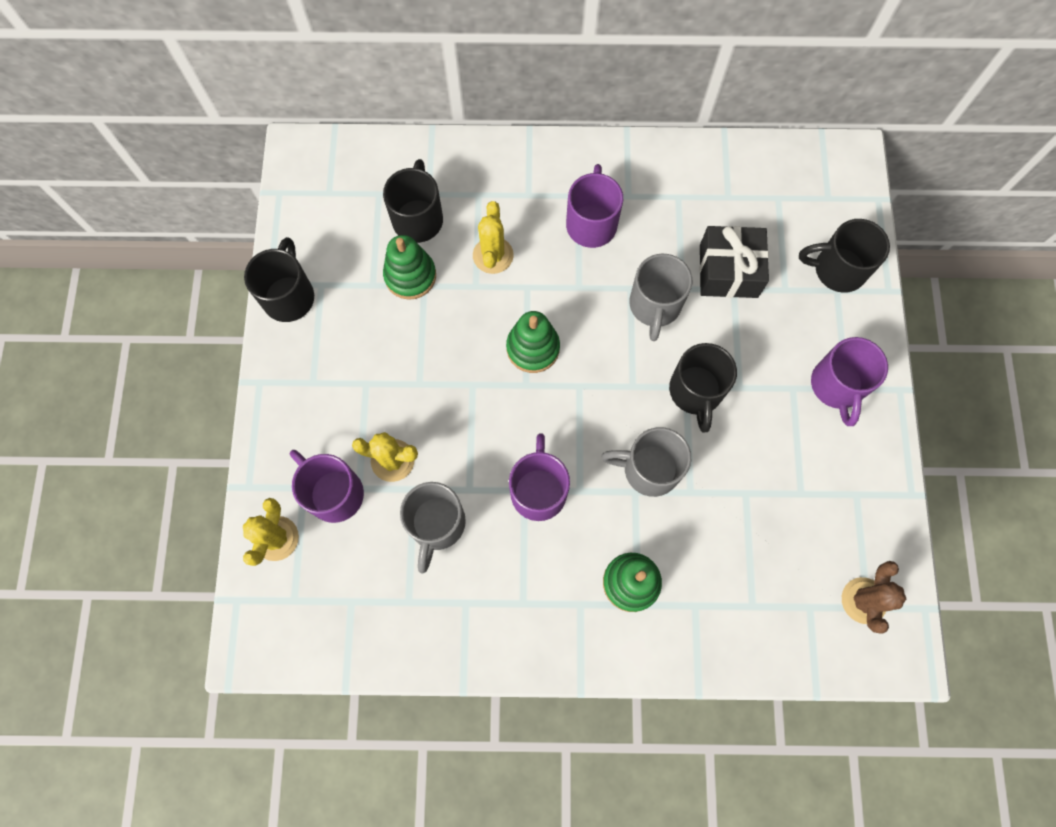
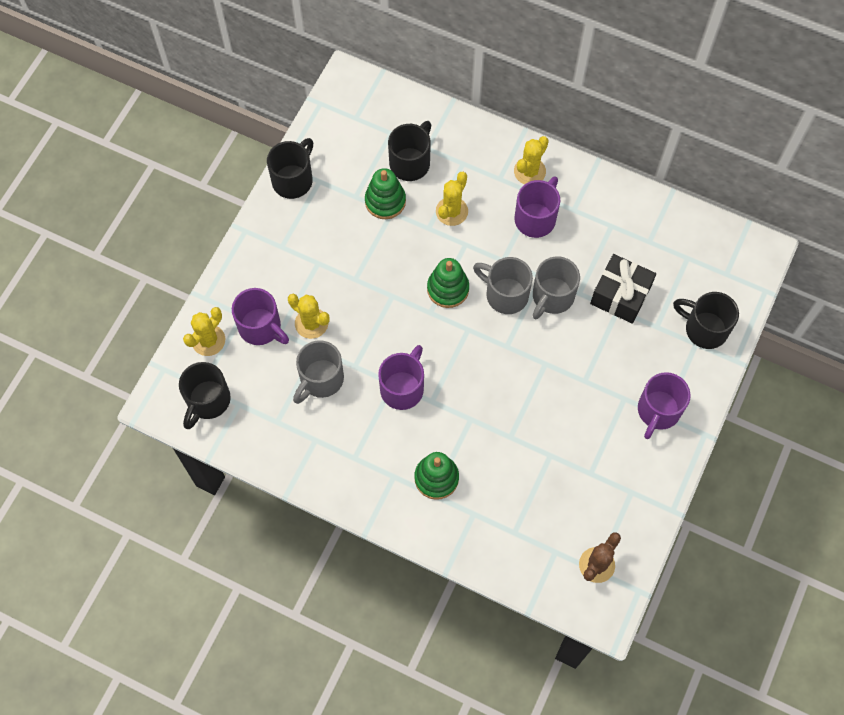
camera: 25 degrees right, 5 degrees down
purple mug [290,450,364,523] -> purple mug turned 150 degrees clockwise [232,288,289,345]
grey mug [601,427,691,497] -> grey mug moved to [473,257,533,314]
black mug [669,343,737,432] -> black mug moved to [179,362,231,429]
none -> yellow cactus [514,136,549,185]

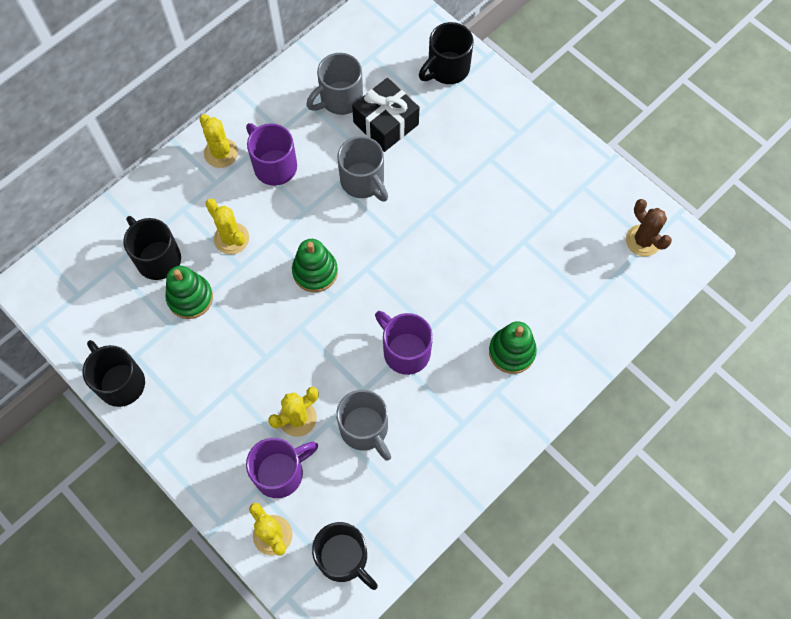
camera: 70 degrees left, 0 degrees up
grey mug [473,257,533,314] -> grey mug moved to [306,53,363,115]
purple mug [638,372,691,439] -> none

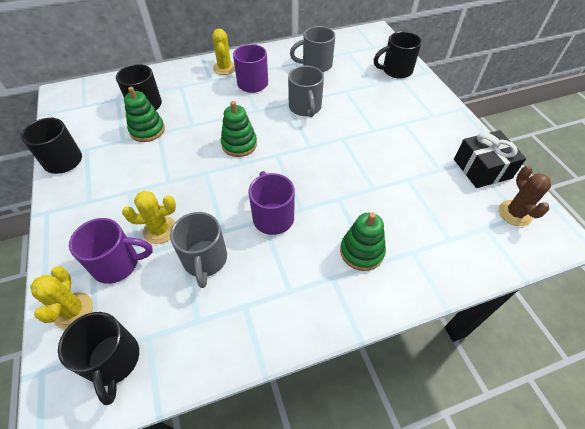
camera: 25 degrees right, 15 degrees down
yellow cactus [205,198,249,255] -> none
black gift [352,78,420,152] -> black gift moved to [454,130,526,188]

